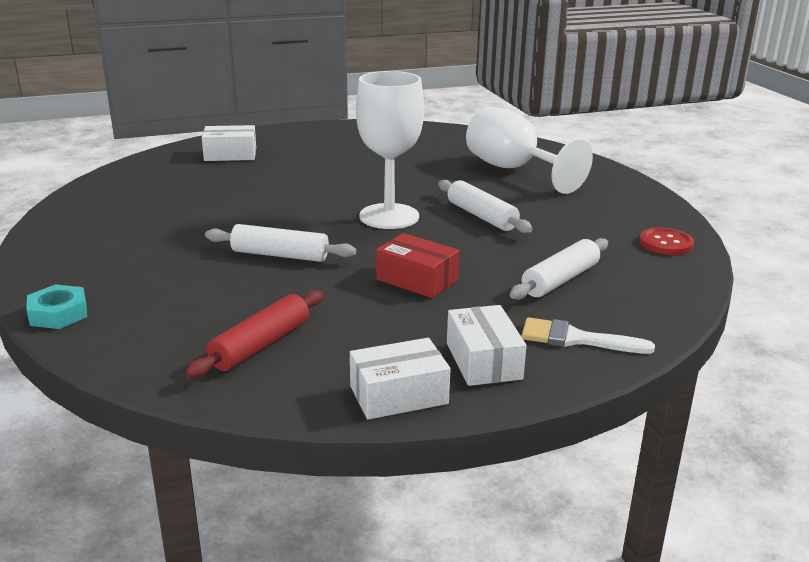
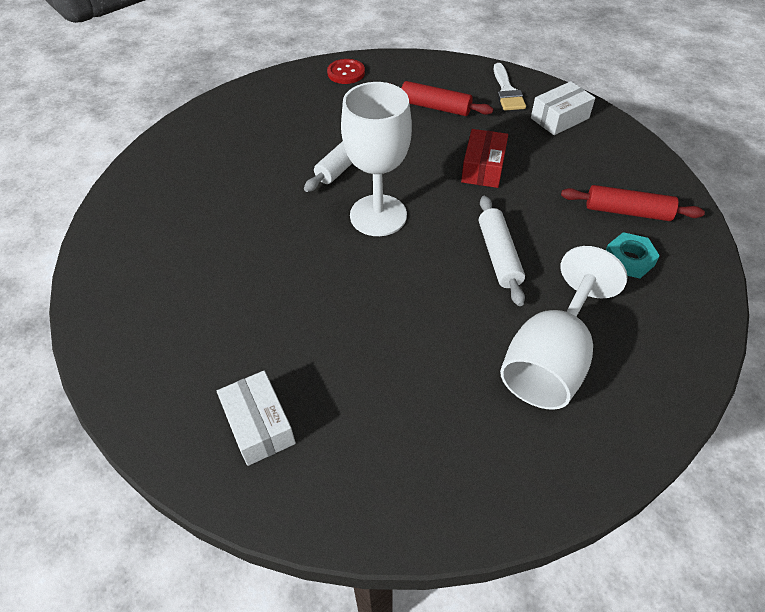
camera: 110 degrees left, 25 degrees up
turquoise nut [26,284,87,329] -> turquoise nut moved to [606,232,660,279]
white box [350,338,451,420] -> none
white goblet [466,106,593,194] -> white goblet moved to [500,246,628,410]
white rolling pin [510,238,608,300] -> red rolling pin [390,81,493,116]

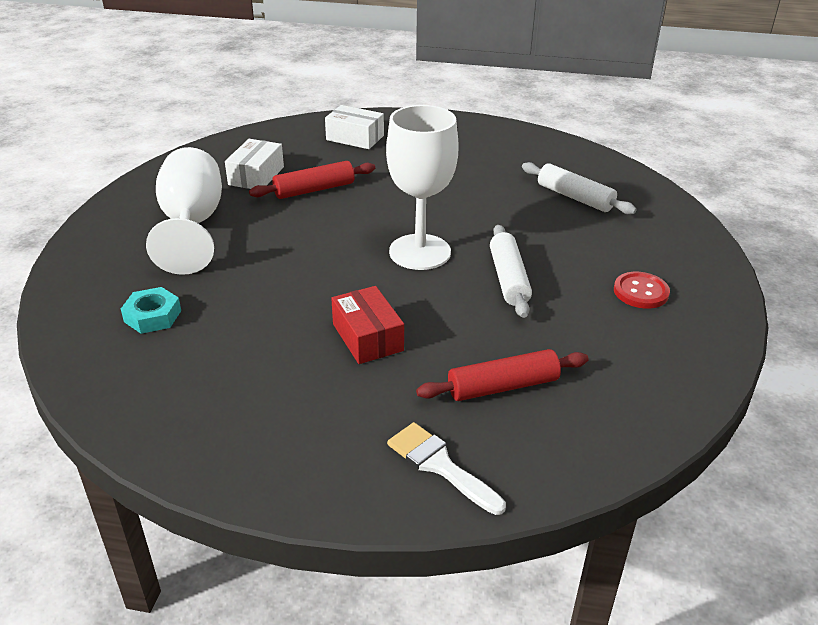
camera: 140 degrees right, 15 degrees down
red button [327,59,365,84] -> red button moved to [614,272,670,309]
white rolling pin [479,196,525,306] -> white rolling pin moved to [522,162,637,214]
white box [531,81,595,135] -> white box moved to [225,139,284,189]
red rolling pin [561,185,705,221] -> red rolling pin moved to [249,161,375,199]

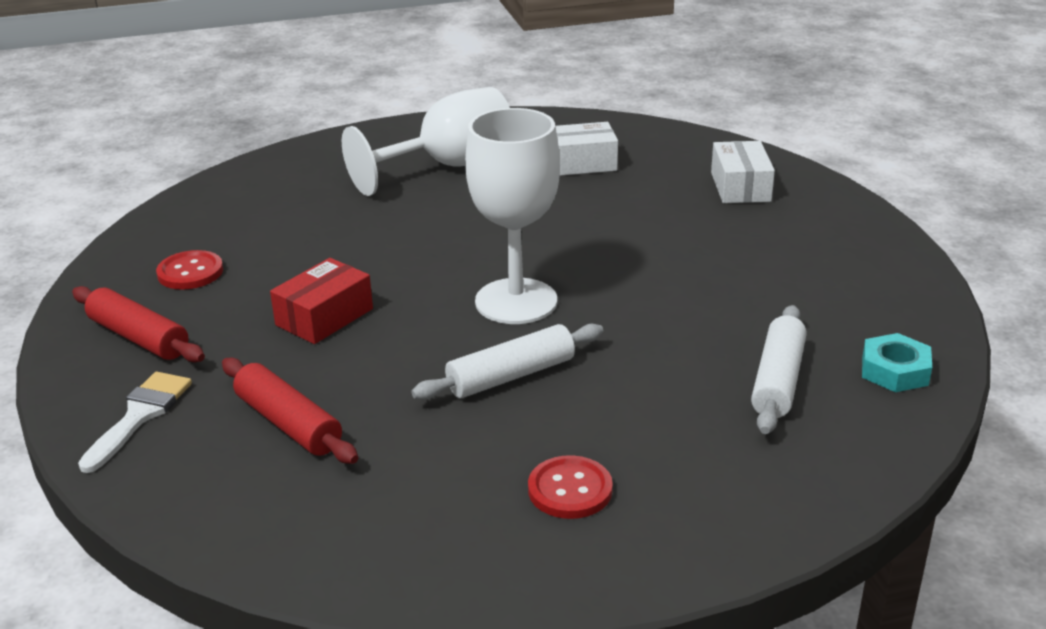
camera: 65 degrees right, 5 degrees down
turquoise nut [121,287,181,334] -> turquoise nut moved to [862,333,932,392]
red rolling pin [249,161,375,199] -> red rolling pin moved to [72,286,205,362]
none -> red button [156,250,223,290]

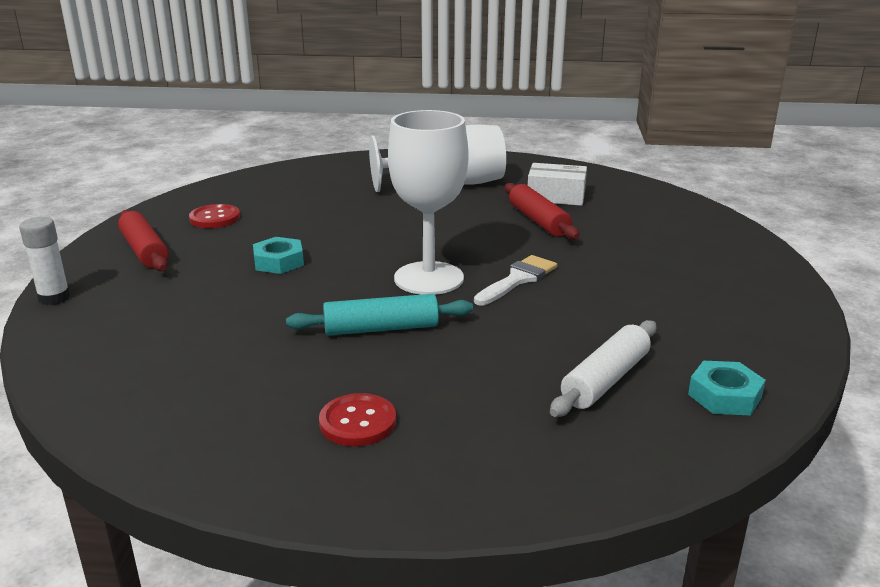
camera: 20 degrees right, 5 degrees down
white brush [78,372,192,473] -> white brush moved to [474,255,557,305]
red rolling pin [222,357,358,464] -> red rolling pin moved to [505,183,579,239]
red box [270,258,373,344] -> turquoise nut [253,237,304,274]
white rolling pin [411,324,603,400] -> turquoise rolling pin [286,294,473,336]
white box [711,141,775,203] -> none
none -> white glue stick [19,217,70,305]

